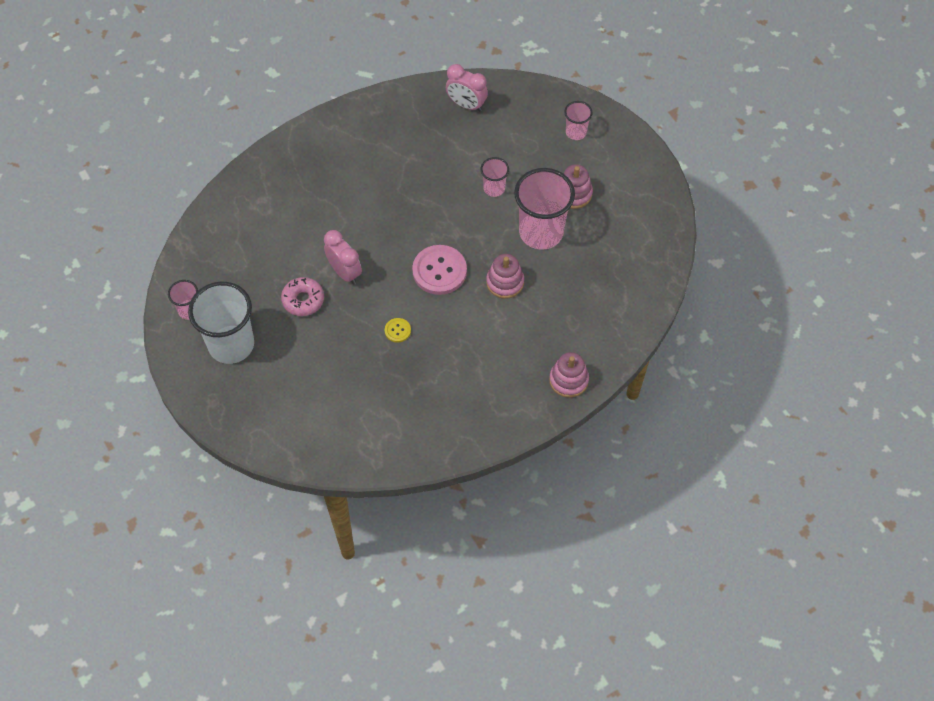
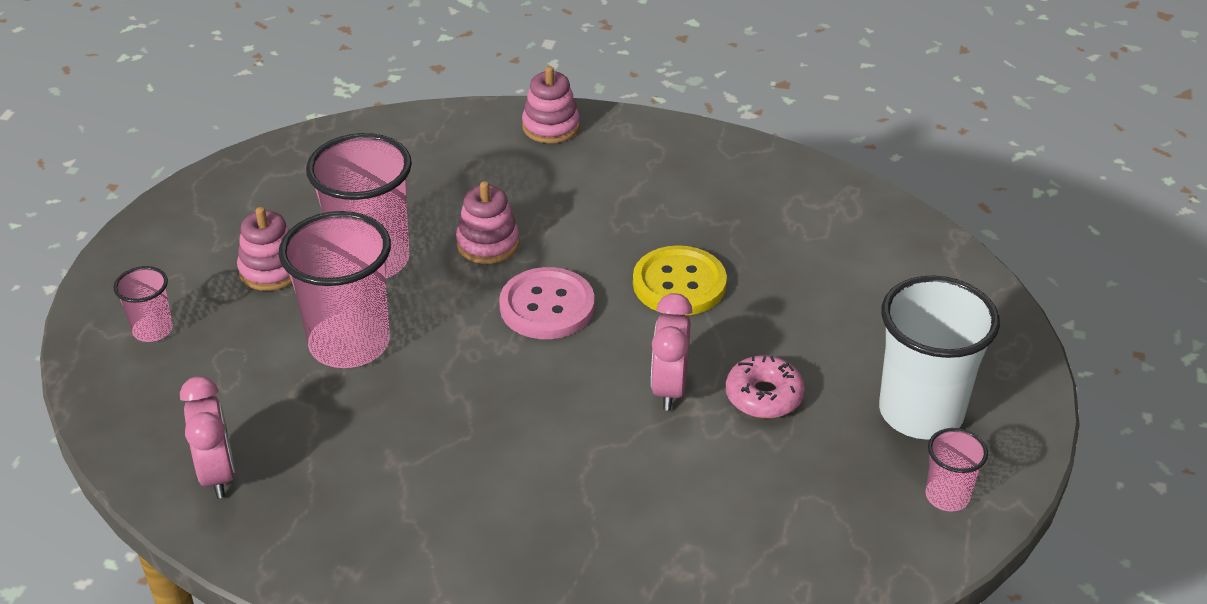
camera: 135 degrees left, 20 degrees down
yellow button [385,318,411,343] -> yellow button [633,245,727,315], size x2.11
pink cup [481,157,509,197] -> pink cup [279,211,391,368], size x2.02

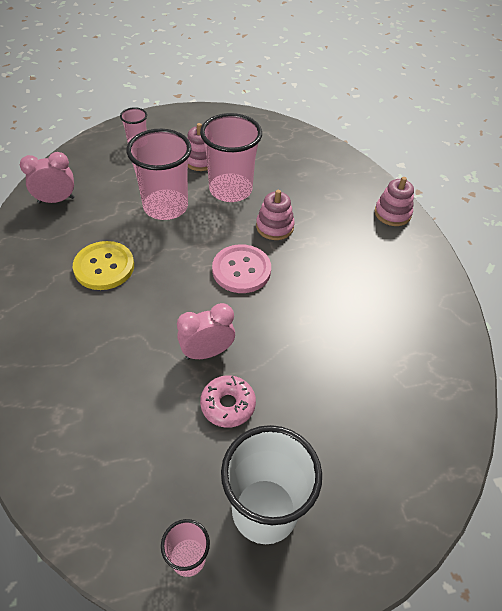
camera: 60 degrees right, 10 degrees up
pink clock [180,376,235,498] -> pink clock turned 150 degrees counterclockwise [20,152,75,203]
yellow button [633,245,727,315] -> yellow button moved to [73,241,134,290]

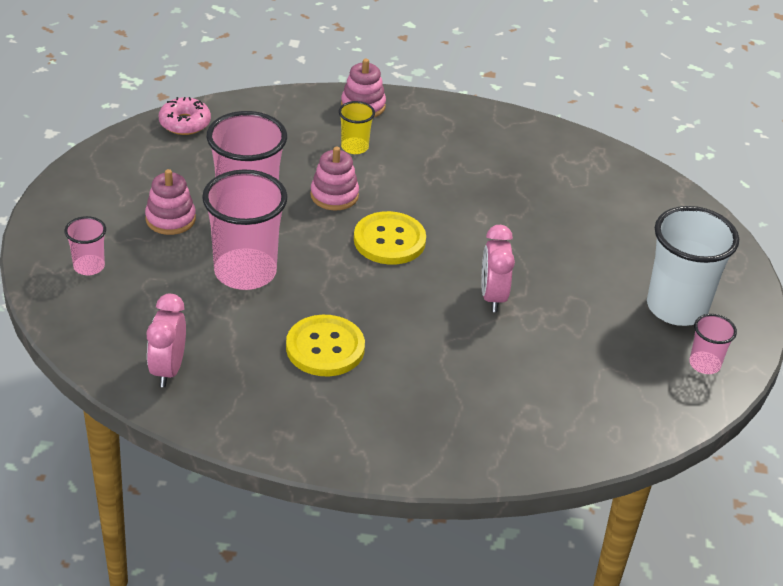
camera: 70 degrees left, 10 degrees down
pink donut [200,375,256,428] -> pink donut moved to [159,97,211,135]
pink button [212,244,271,293] -> yellow button [354,211,426,265]
none -> yellow cup [339,101,375,154]

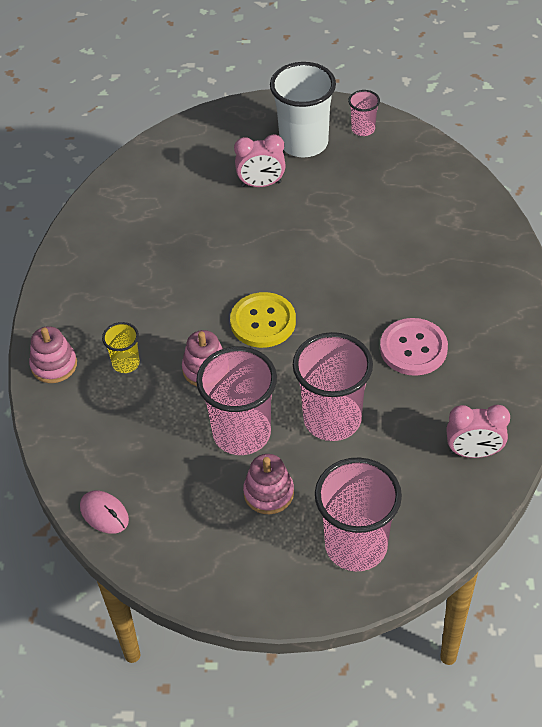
camera: 90 degrees left, 10 degrees up
pink cup [65,216,106,275] -> pink cup [315,457,402,571], size x2.02
pink donut [159,97,211,135] -> pink mouse [80,491,129,534]
yellow button [286,315,365,376] -> pink button [380,318,448,376]
pink clock [481,225,515,312] -> pink clock moved to [234,134,286,187]

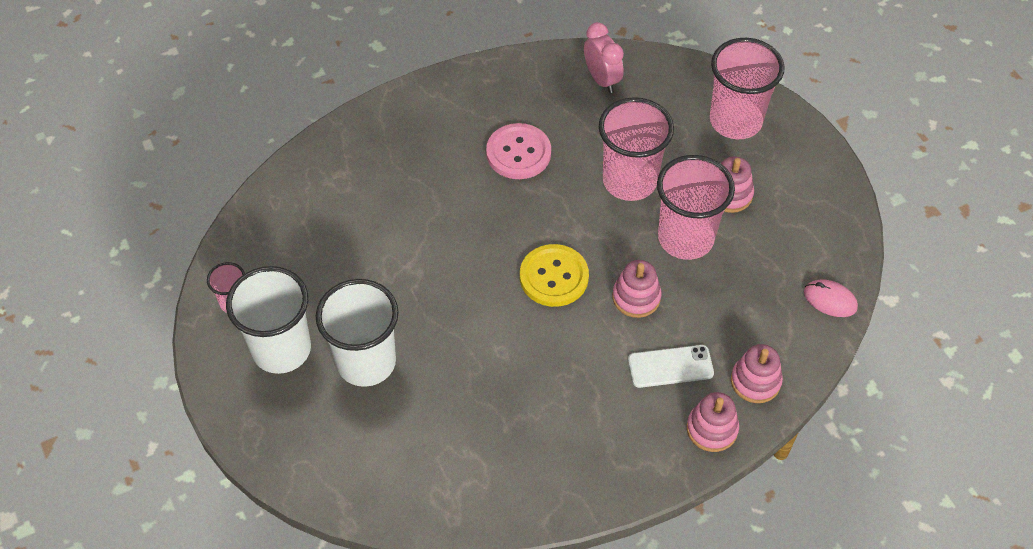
camera: 120 degrees left, 5 degrees up
pink mouse [80,491,129,534] -> pink mouse turned 75 degrees counterclockwise [804,279,858,317]
yellow cup [102,322,140,373] -> white phone [628,345,714,388]
pink clock [234,134,286,187] -> white cup [316,279,399,387]
none -> pink stacking toy [731,344,783,403]

